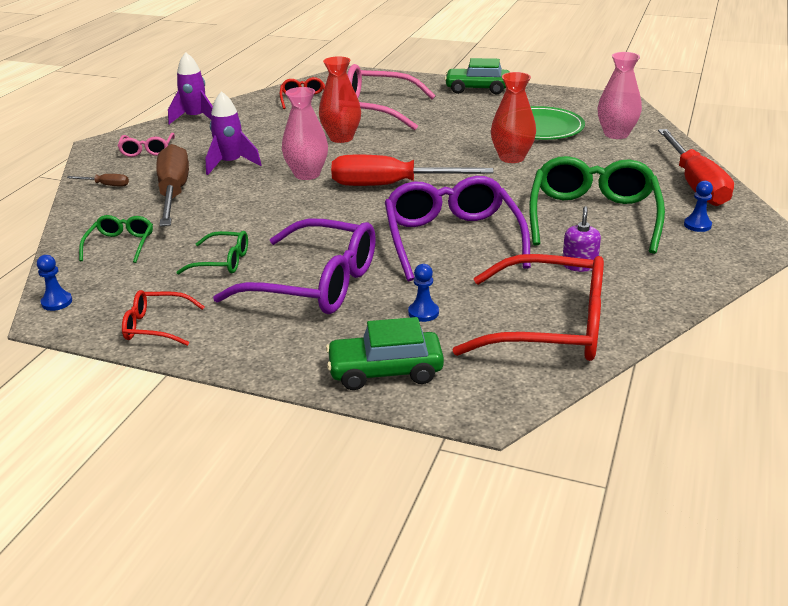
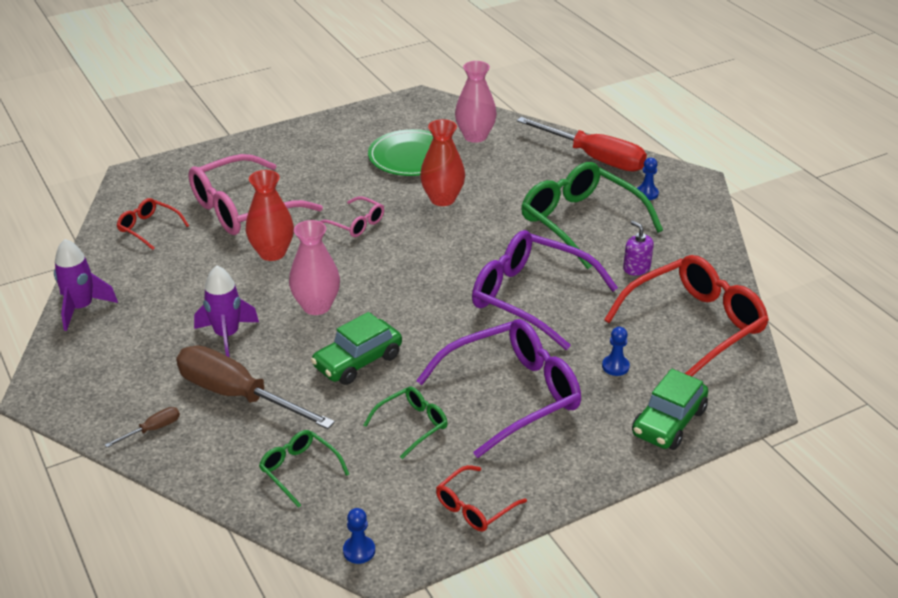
camera: 50 degrees left, 5 degrees up
pink glasses [118,133,175,157] -> pink glasses moved to [320,196,384,237]
red screwdriver [331,155,493,186] -> none
green car [444,58,509,95] -> green car moved to [311,312,402,385]

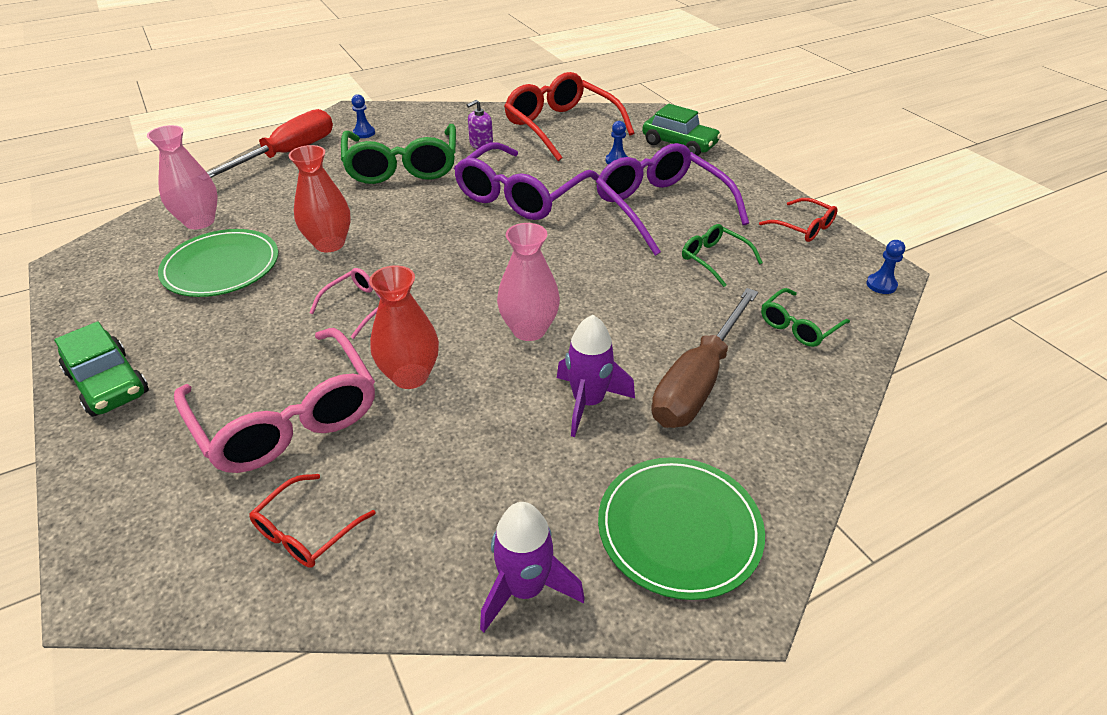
camera: 90 degrees left, 5 degrees up
brown screwdriver [105,407,180,447] -> none
green car [311,312,402,385] -> green car moved to [54,321,149,417]
green glasses [521,162,663,269] -> green glasses turned 60 degrees counterclockwise [341,124,456,184]
none -> green plate [598,457,765,600]

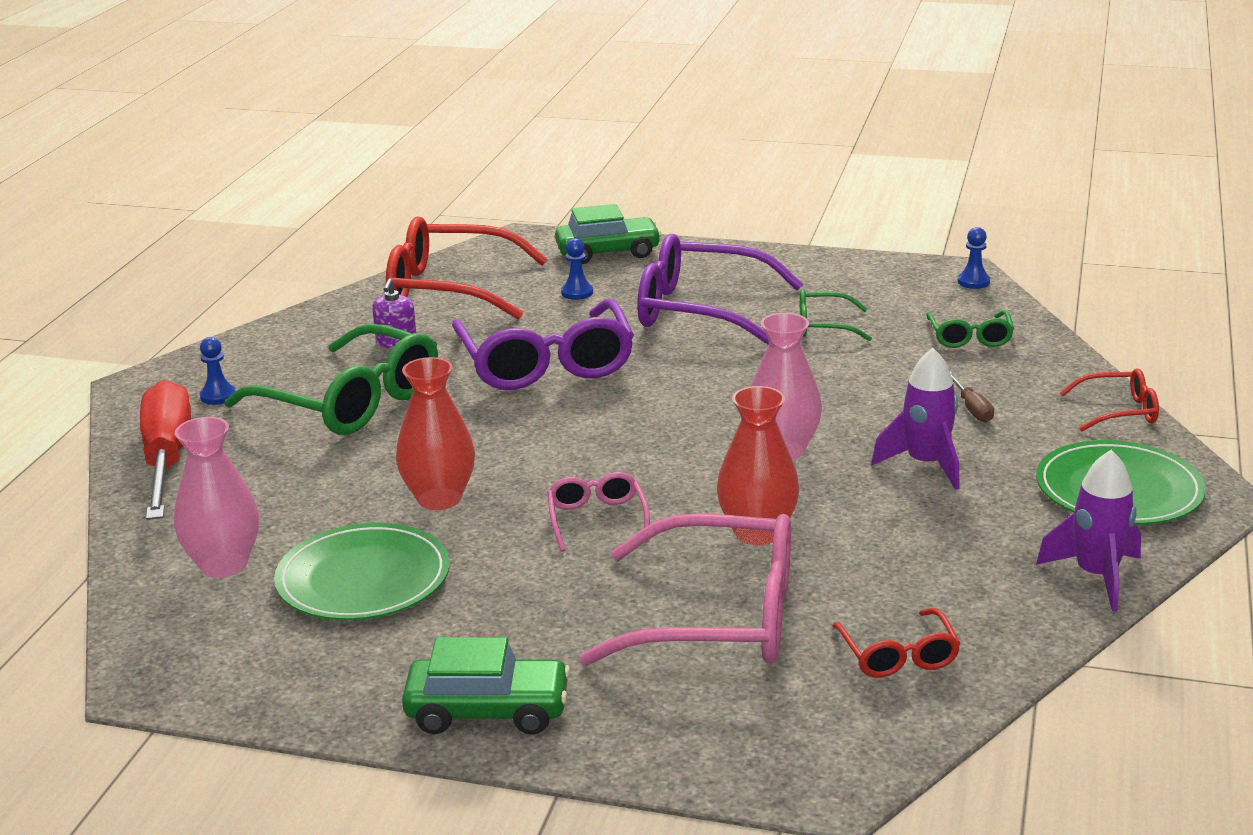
camera: 45 degrees left, 15 degrees down
brown screwdriver [651,288,758,428] -> brown screwdriver [950,372,994,423], size x0.41
red glasses [759,198,837,242] -> red glasses moved to [1060,368,1159,432]

